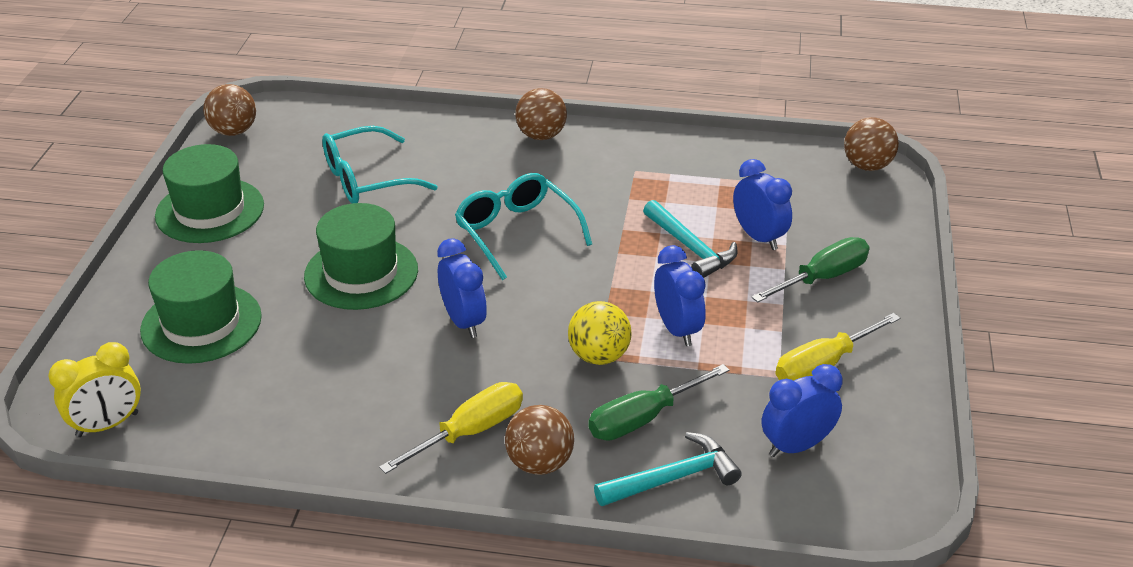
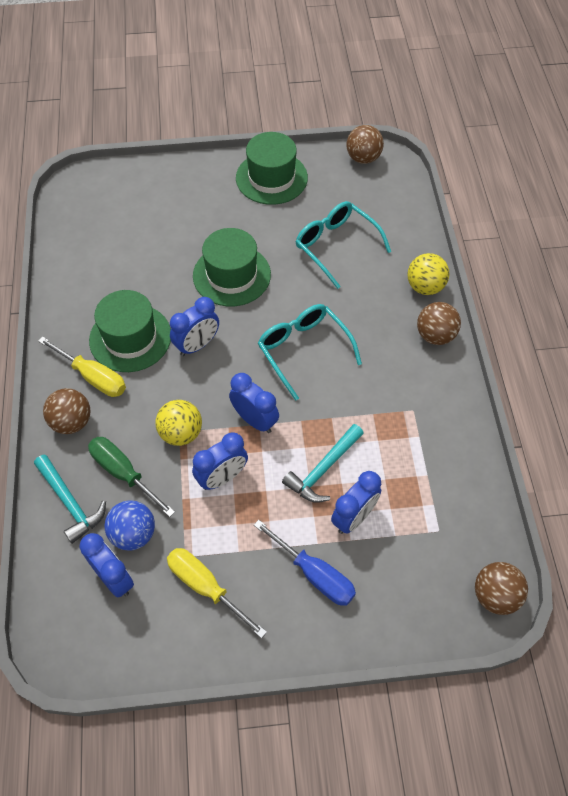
camera: 75 degrees right, 20 degrees up
yellow clock [48,342,141,437] -> none
green hat [140,250,262,364] -> green hat moved to [89,290,171,372]
turquoise glasses [455,173,592,280] -> turquoise glasses turned 75 degrees counterclockwise [258,304,362,401]
green screwdriver [751,237,869,302] -> blue screwdriver [254,520,356,606]
none -> blue ball [105,500,155,551]
none -> blue clock [229,373,279,433]
none -> yellow ball [407,253,450,295]

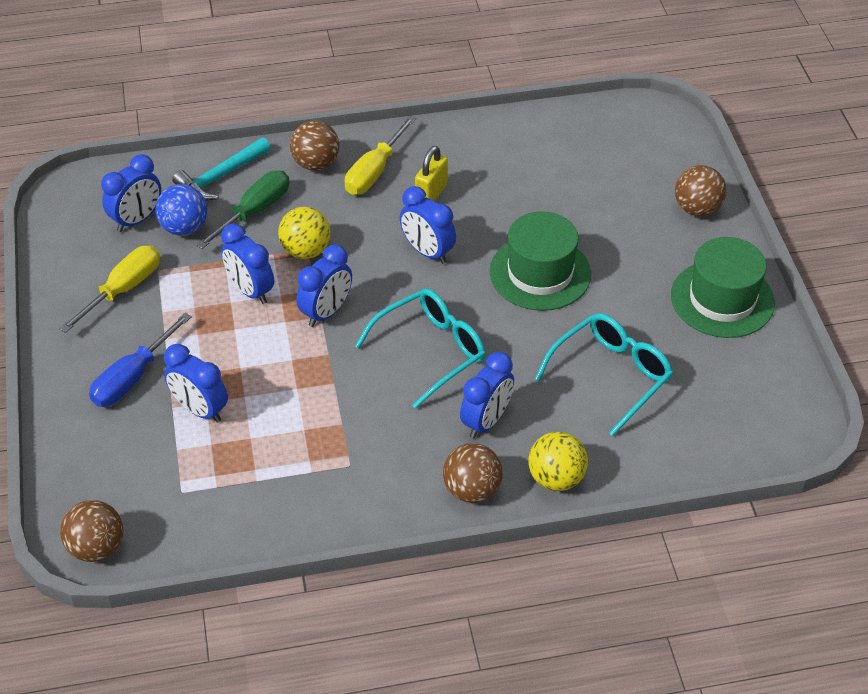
camera: 85 degrees right, 10 degrees down
green hat [89,290,171,372] -> yellow padlock [415,146,448,201]
turquoise hammer [282,424,364,503] -> none
brown ball [346,125,384,164] -> brown ball moved to [675,165,727,216]
none -> blue clock [460,352,514,438]

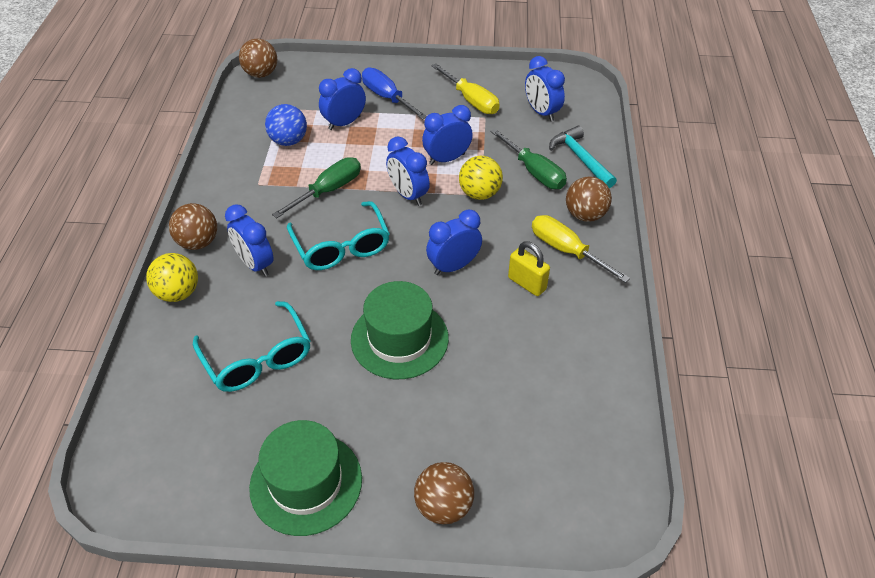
camera: 105 degrees right, 0 degrees up
blue ball [155,184,208,236] -> blue ball moved to [265,104,307,146]
none -> green screwdriver [272,157,361,218]

